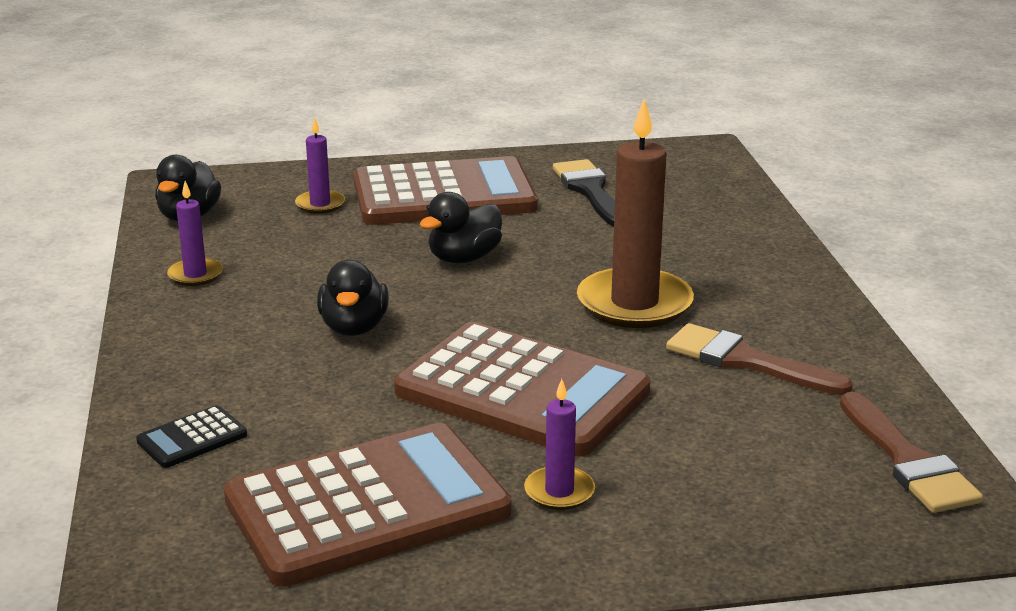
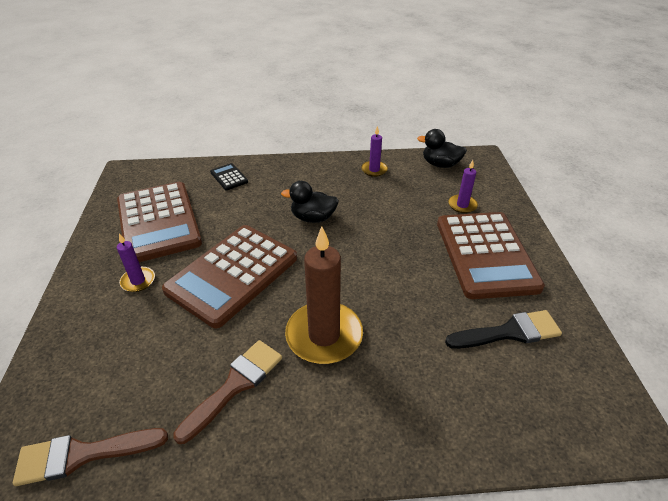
camera: 95 degrees right, 15 degrees up
black duck [420,192,502,263] -> none

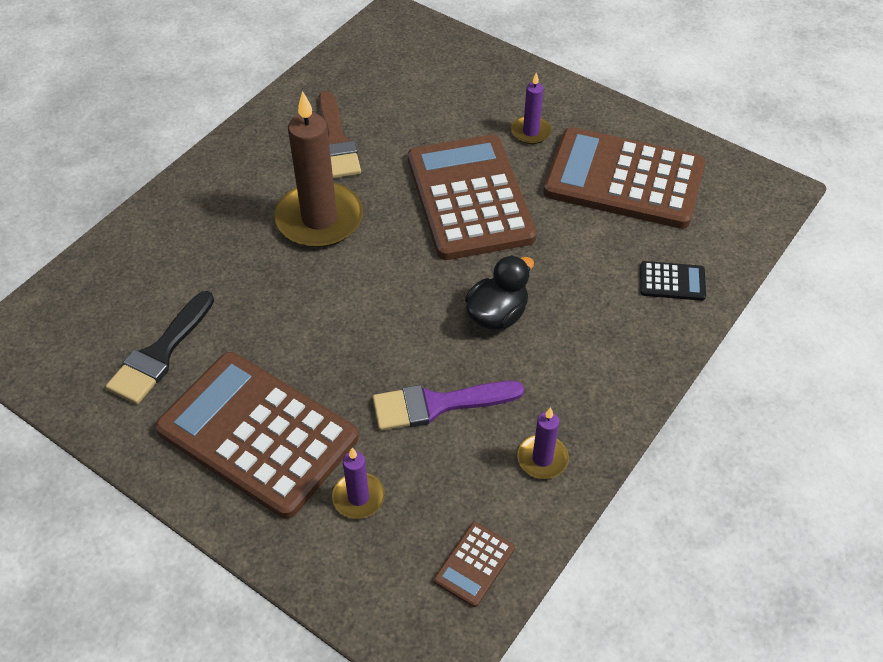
camera: 130 degrees right, 10 degrees up
brown brush [13,428,168,486] -> none
black duck [417,129,467,168] -> brown calculator [434,522,515,607]
none -> purple brush [372,381,524,431]

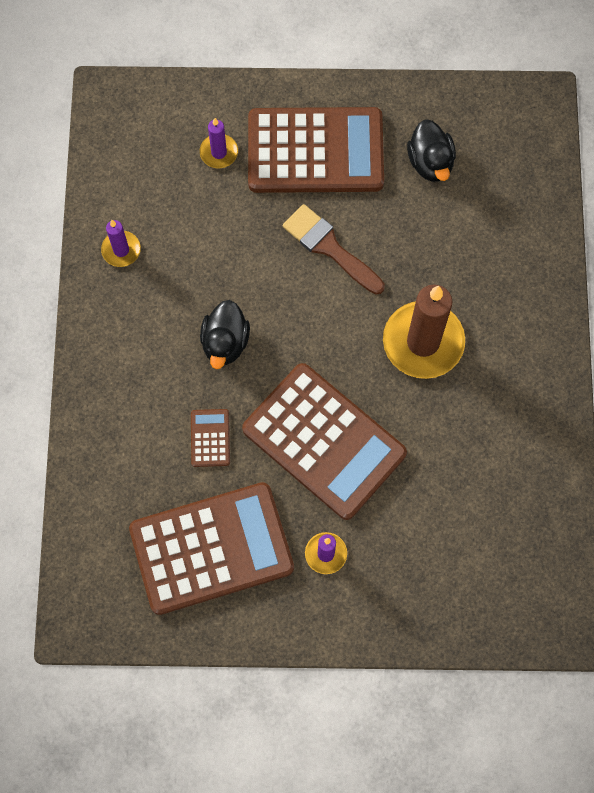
camera: 145 degrees right, 20 degrees up
black brush [106,291,214,404] -> black duck [407,119,456,182]
brown brush [318,91,361,178] -> brown brush moved to [283,204,385,295]
purple brush [372,381,524,431] -> none
brown calculator [434,522,515,607] -> brown calculator moved to [191,409,230,467]
black calculator [640,261,706,301] -> none

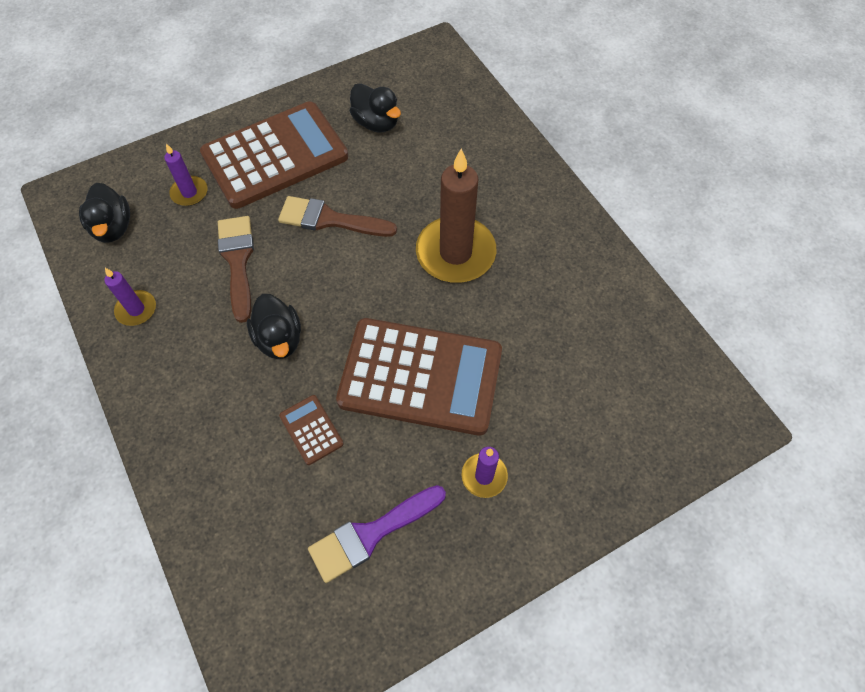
camera: 30 degrees left, 10 degrees down
brown calculator [129,482,294,615] -> purple brush [308,485,446,583]
none -> black duck [79,183,130,243]
none -> brown brush [218,216,254,323]

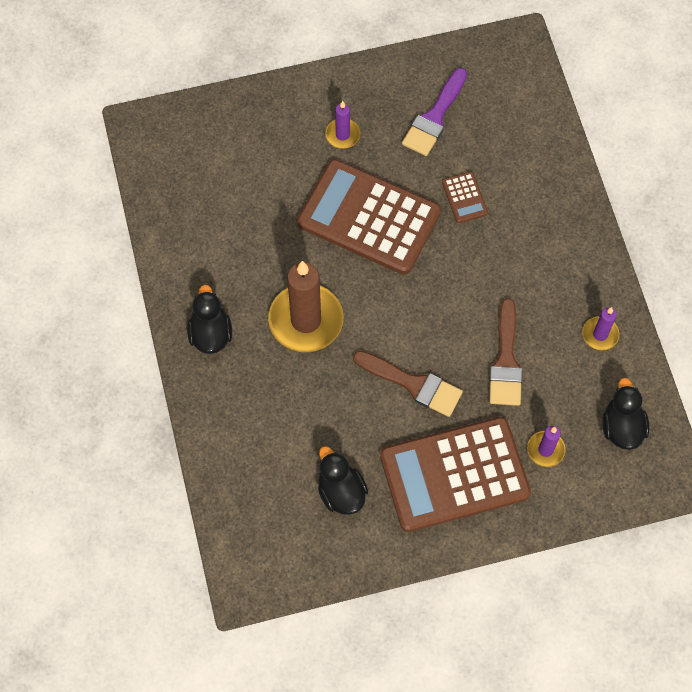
camera: 165 degrees left, 5 degrees up
black duck [247,294,301,359] -> black duck moved to [187,285,232,354]
purple brush [308,485,446,583] -> purple brush turned 135 degrees clockwise [402,68,467,156]

